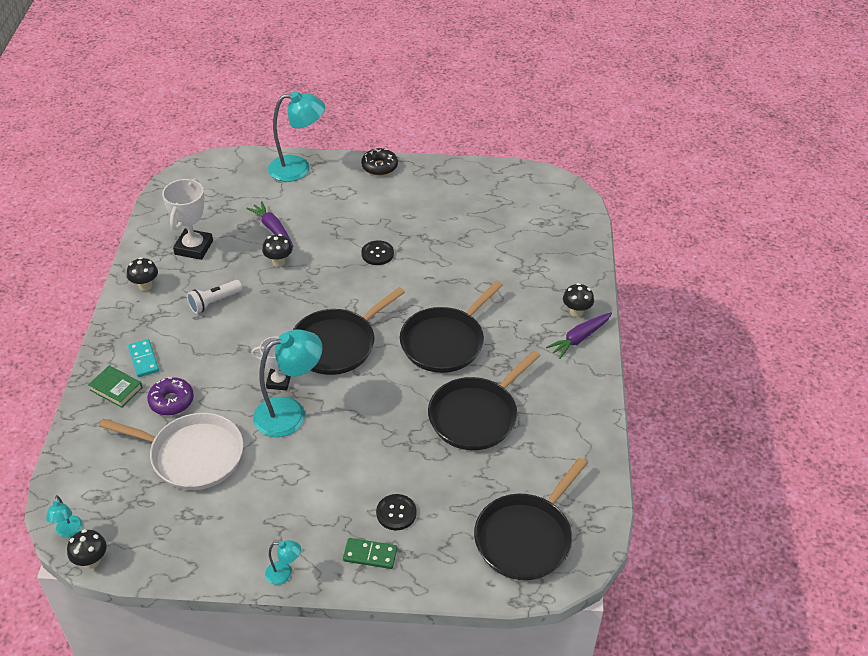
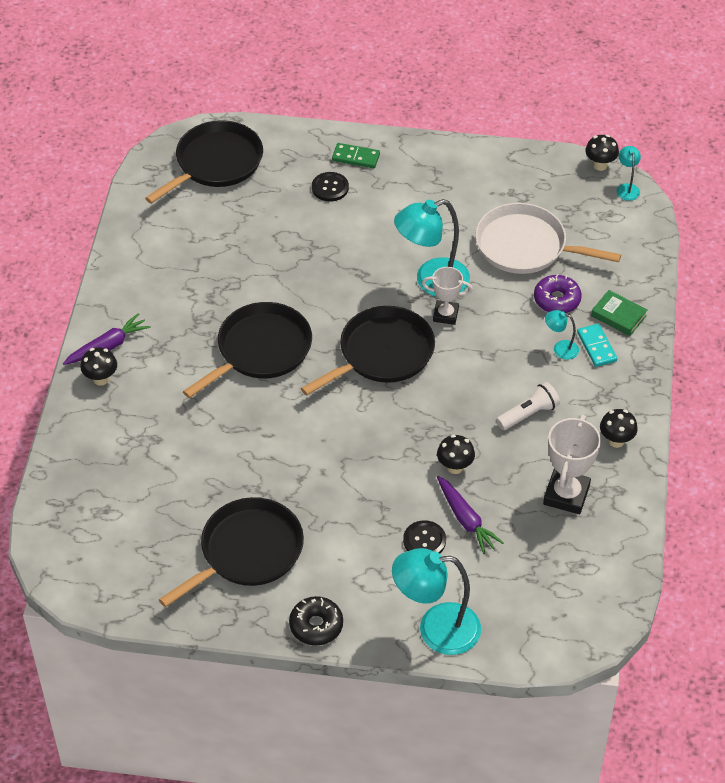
camera: 175 degrees left, 5 degrees up
turquoise lamp [265,540,301,585] -> turquoise lamp moved to [545,310,579,360]
black button [361,240,394,265] -> black button moved to [403,520,446,554]
black pan [428,351,540,450] -> black pan moved to [159,497,304,607]

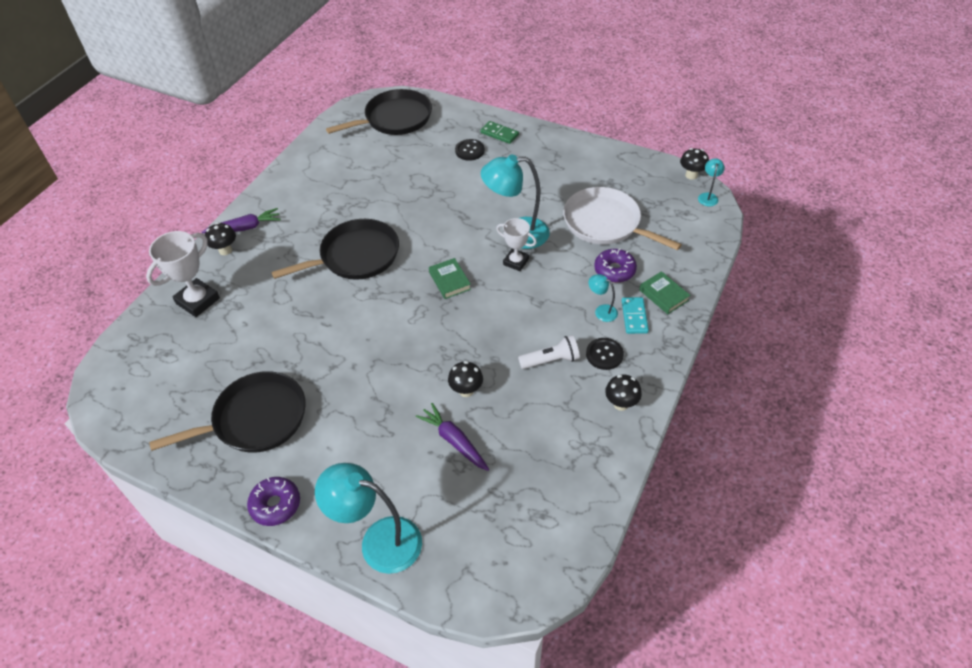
camera: 20 degrees right, 0 degrees up
black donut [289,596,343,646] -> purple donut [247,477,300,526]
black pan [301,306,435,395] -> green book [429,258,471,299]
black button [403,520,446,554] -> black button moved to [586,338,624,370]
purple carrot [437,476,504,554] -> purple carrot turned 150 degrees clockwise [416,403,489,471]
white trophy [543,415,601,514] -> white trophy moved to [146,231,220,317]

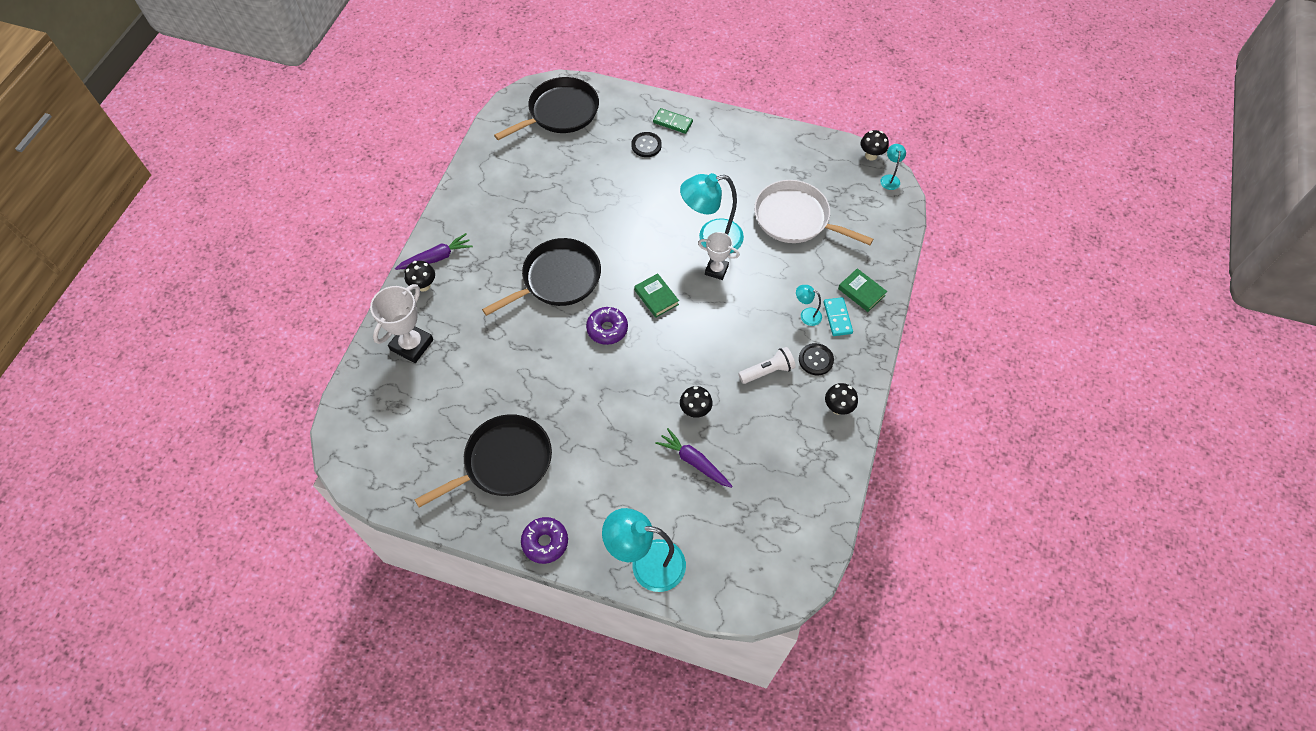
camera: 10 degrees left, 10 degrees up
purple donut [594,249,637,283] -> purple donut moved to [586,307,628,345]

